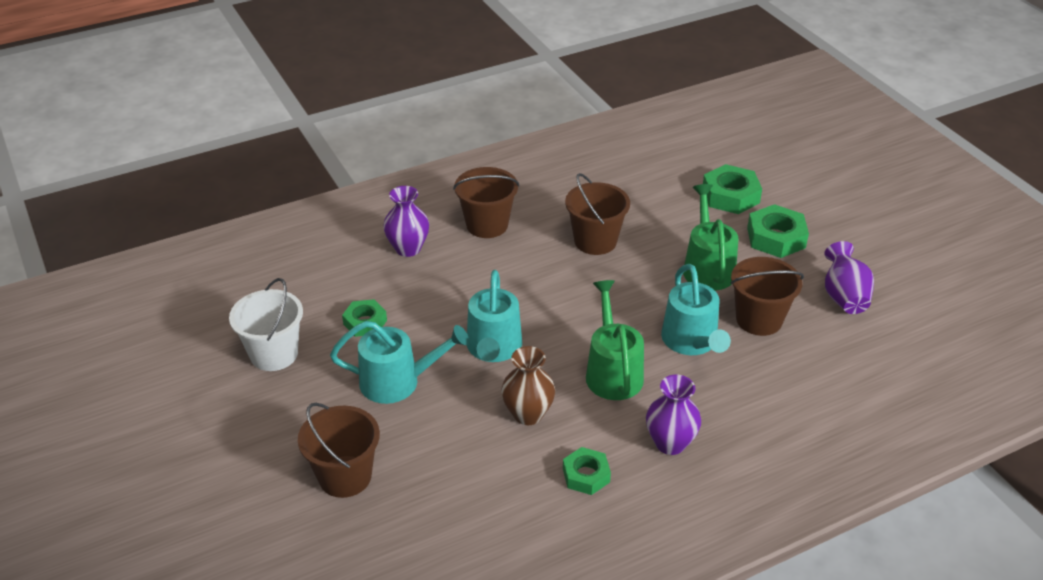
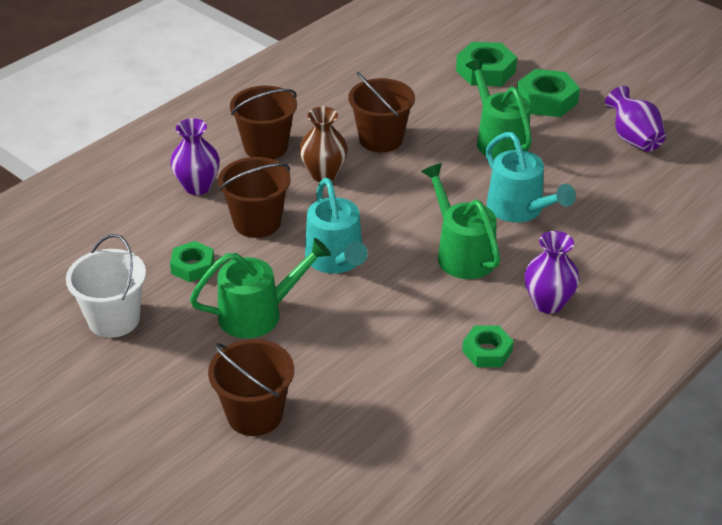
camera: 20 degrees left, 0 degrees up
turquoise watering can [330,321,469,404] -> green watering can [190,238,331,338]
brown vase [501,346,555,425] -> brown vase moved to [299,107,348,182]
brown bucket [731,257,804,336] -> brown bucket moved to [218,157,291,238]

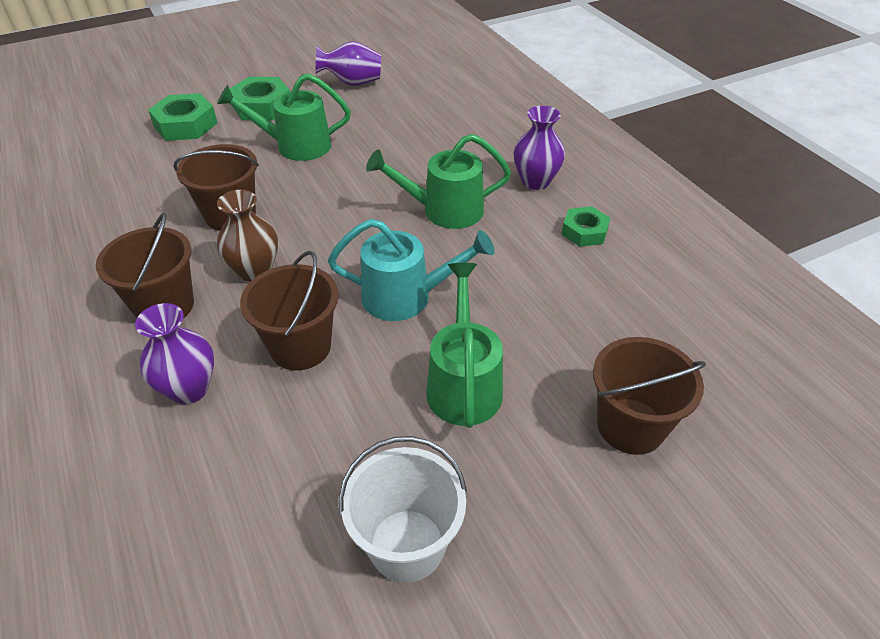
camera: 70 degrees left, 5 degrees up
green nut [170,241,214,282] -> none
turquoise watering can [486,132,576,222] -> none

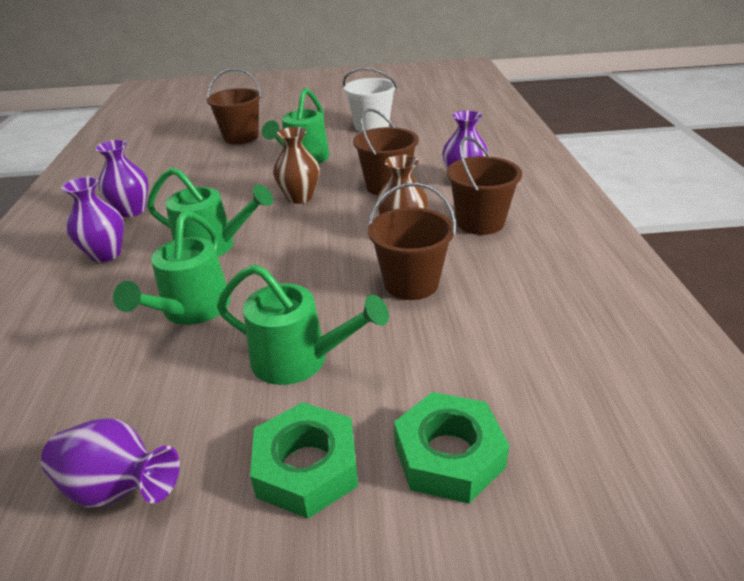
camera: 155 degrees left, 10 degrees down
turquoise watering can [328,219,495,321] -> brown vase [273,127,320,204]
green nut [561,206,610,247] -> purple vase [95,140,149,217]
none -> green watering can [113,211,231,325]

